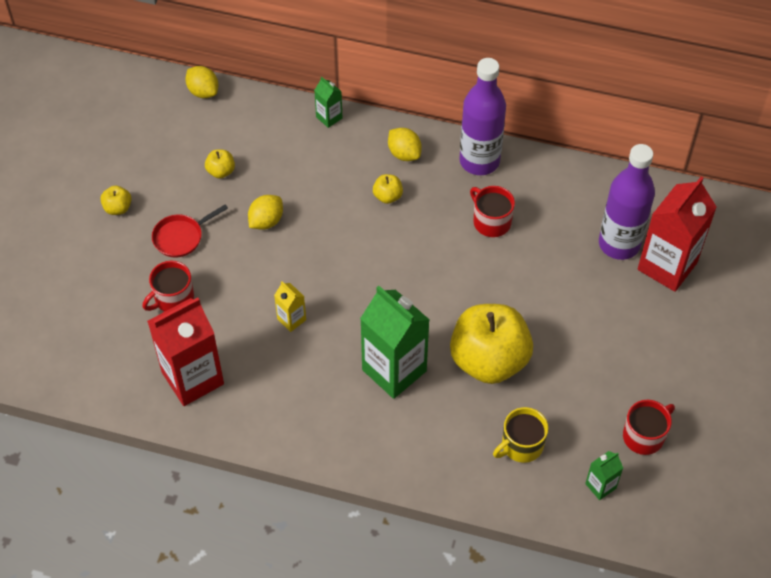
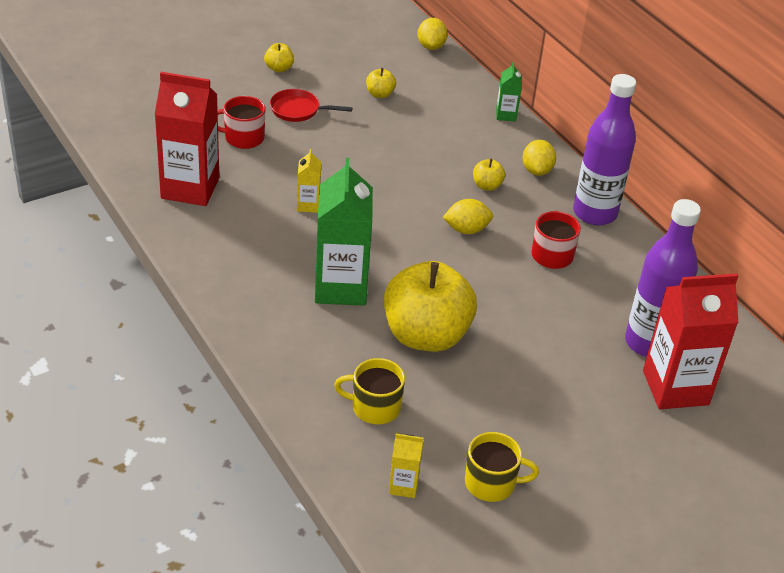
camera: 40 degrees right, 15 degrees down
yellow lemon [248,195,283,230] -> yellow lemon moved to [442,199,493,234]
green carton [585,451,623,500] -> yellow carton [389,434,423,498]
red mug [623,400,675,455] -> yellow mug [465,432,539,502]

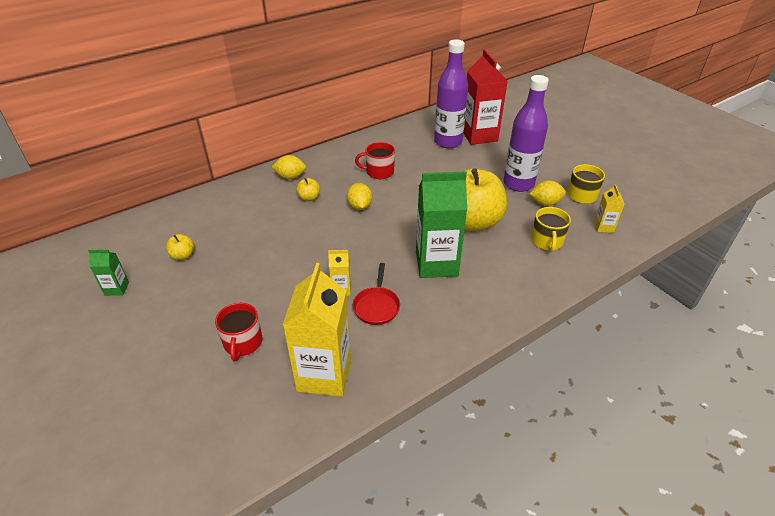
camera: 90 degrees left, 0 degrees up
red carton [154,72,219,206] -> yellow carton [283,263,351,397]
yellow apple [264,43,294,72] -> none
red pan [270,89,353,122] -> red pan moved to [353,263,400,325]
yellow lemon [417,18,448,50] -> yellow lemon moved to [530,180,566,206]
green carton [496,62,522,122] -> green carton moved to [88,250,129,296]
purple bottle [573,74,636,225] -> purple bottle moved to [503,75,549,192]

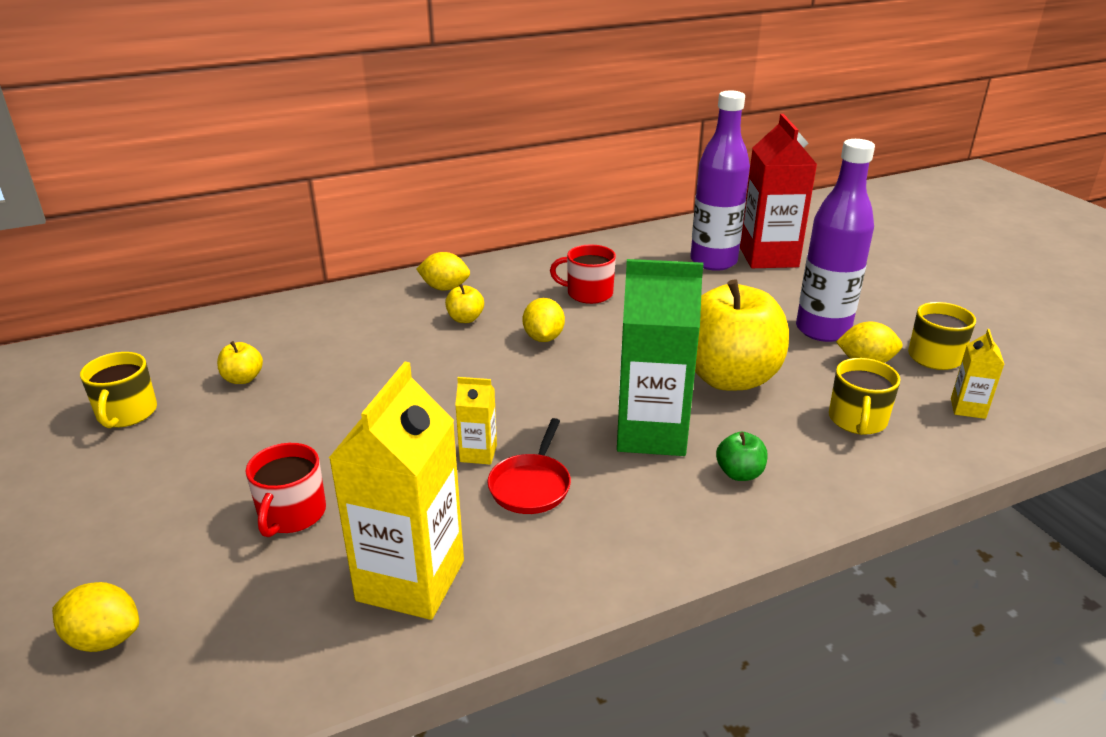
camera: 10 degrees right, 10 degrees down
green carton [88,250,129,296] -> yellow mug [80,352,157,428]
none -> yellow lemon [52,582,139,652]
none -> green apple [716,432,768,481]

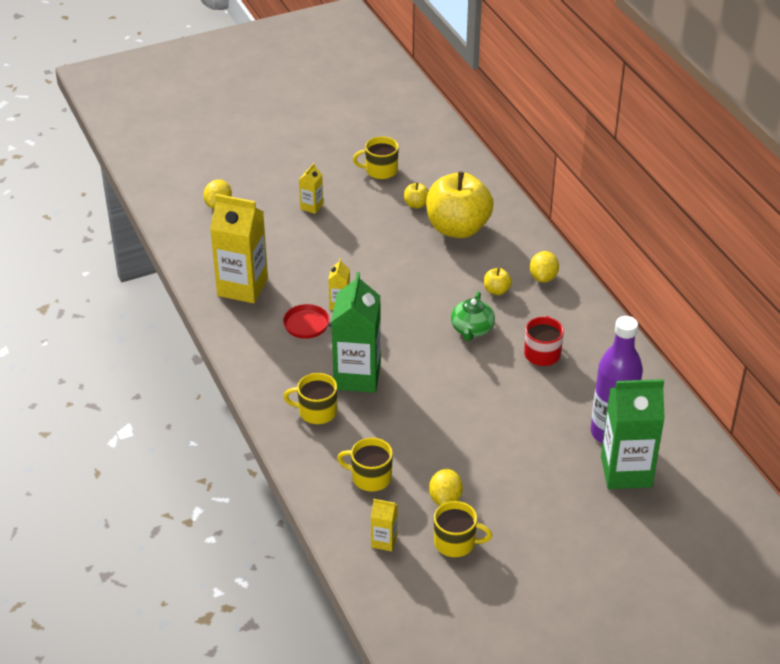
camera: 90 degrees right, 10 degrees up
red mug [245,443,326,537] -> none
yellow lemon [523,298,565,342] -> green teapot [451,292,495,341]
yellow apple [695,279,789,391] -> yellow apple moved to [426,171,494,238]
green apple [716,432,768,481] -> yellow mug [283,373,337,424]
red carton [740,114,817,268] -> green carton [601,379,665,489]
purple bottle [796,139,875,342] -> none
none -> yellow carton [299,163,323,214]

